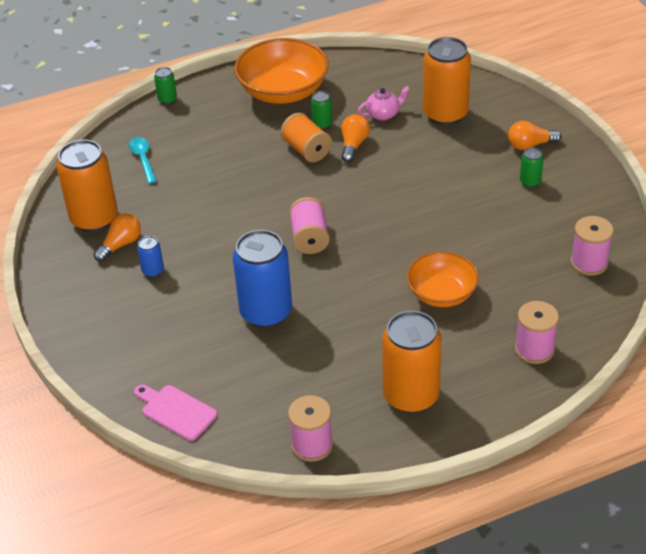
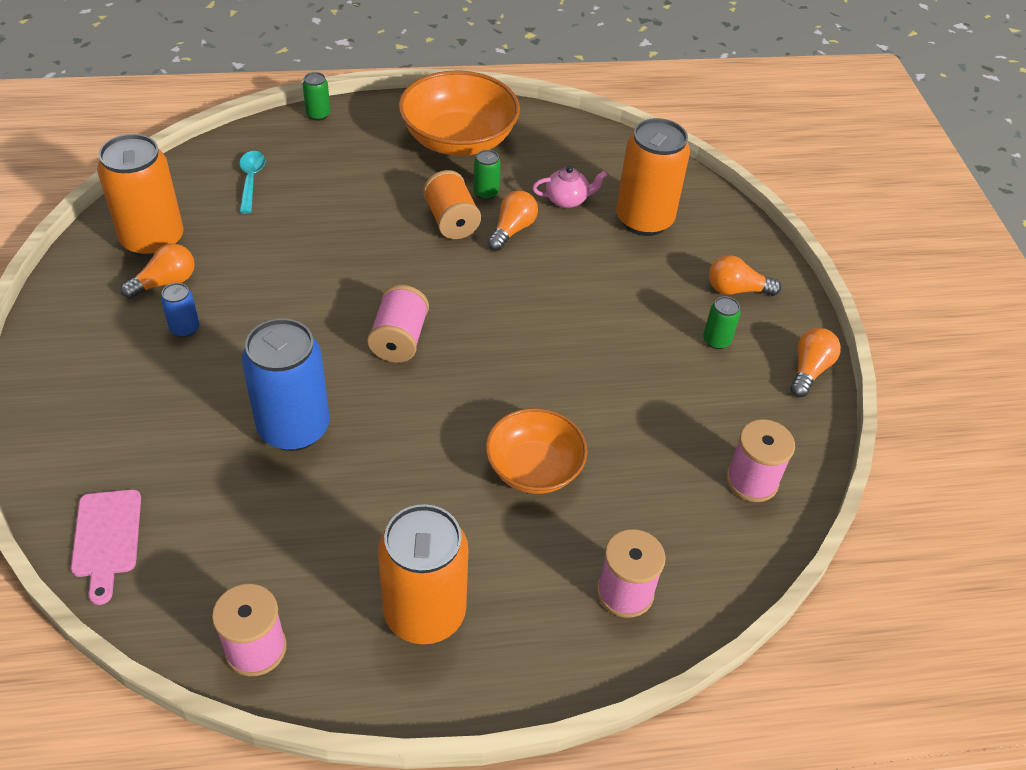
camera: 10 degrees right, 5 degrees up
pink cutting board [134,385,217,441] -> pink cutting board turned 150 degrees counterclockwise [71,489,141,605]
none -> orange light bulb [791,328,841,397]

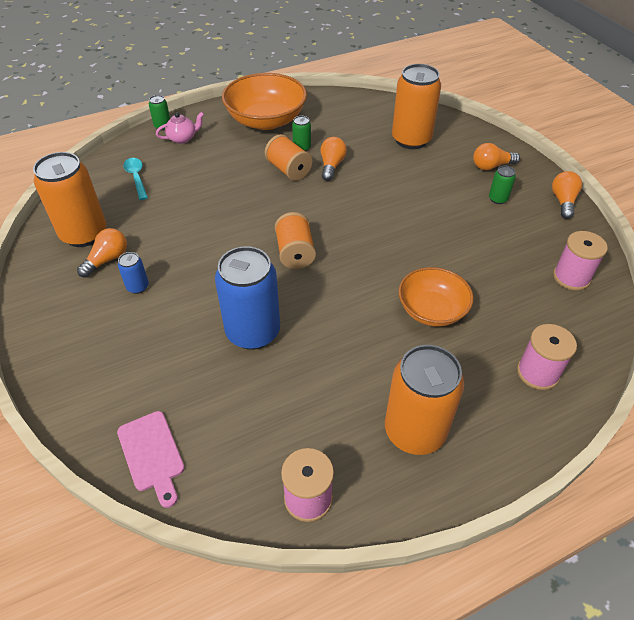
camera: 15 degrees left, 0 degrees up
pink spool [367,285,429,363] -> orange spool [275,212,316,269]
pink teapot [532,166,607,208] -> pink teapot moved to [156,112,204,144]

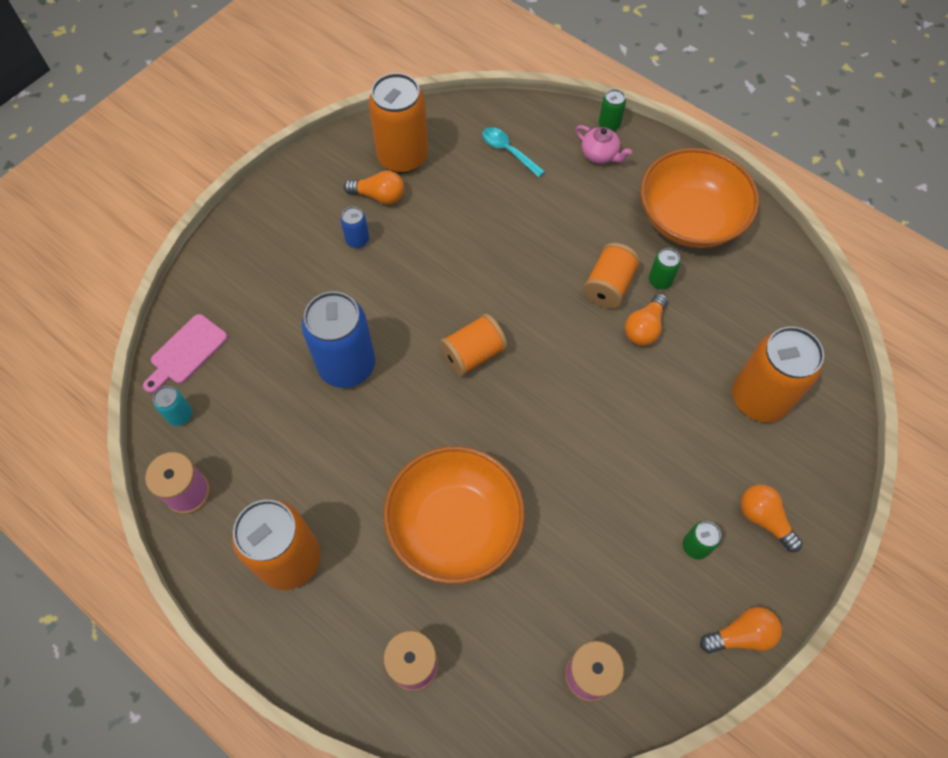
camera: 65 degrees right, 15 degrees up
turquoise spoon [123,158,148,200] -> turquoise spoon turned 90 degrees counterclockwise [482,127,545,177]
orange light bulb [321,137,347,181] -> orange light bulb turned 135 degrees clockwise [625,293,668,346]
orange bowl [398,267,474,327] -> orange bowl [383,446,525,584], size x1.56
none -> turquoise can [153,386,192,426]

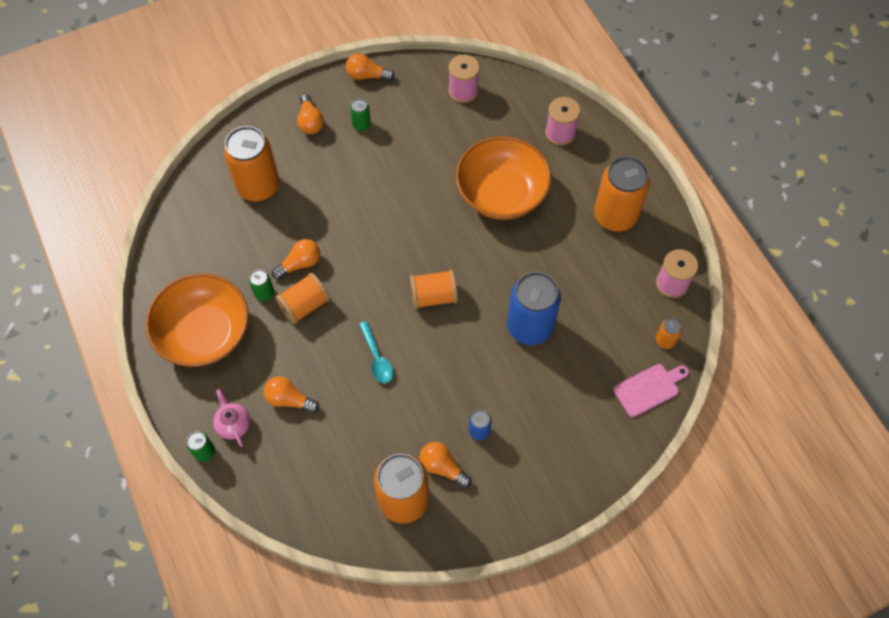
camera: 155 degrees left, 0 degrees up
turquoise can [153,386,192,426] -> orange can [656,317,683,349]
turquoise spoon [482,127,545,177] -> turquoise spoon moved to [359,321,393,383]
none -> orange light bulb [264,376,319,413]

